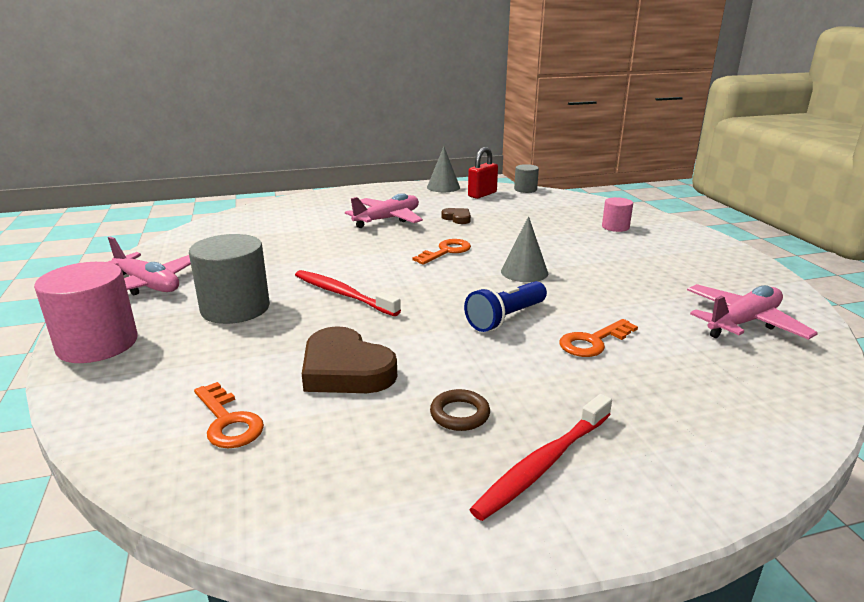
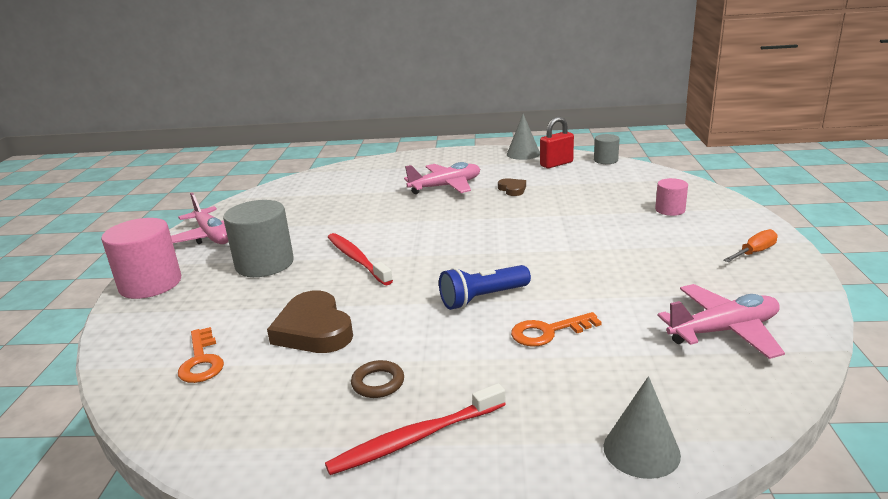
camera: 20 degrees right, 0 degrees up
orange key [412,239,471,265] -> none
grey cone [501,216,548,282] -> grey cone moved to [604,376,681,479]
none -> orange screwdriver [723,229,778,262]

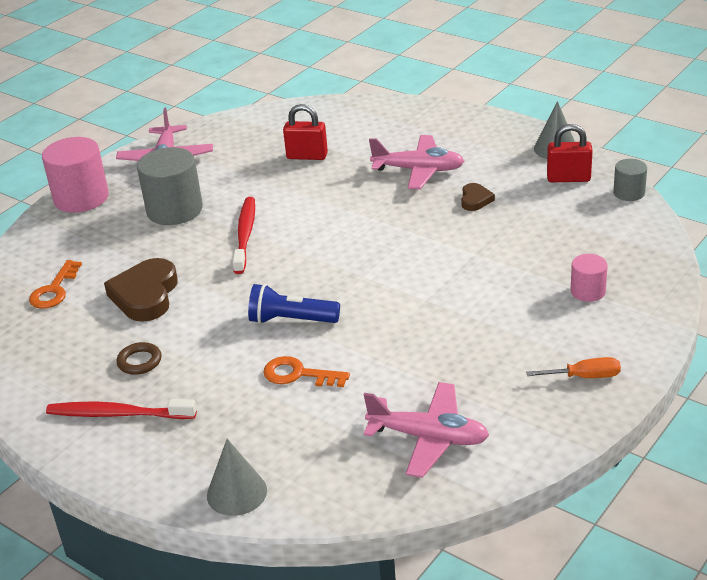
camera: 35 degrees right, 10 degrees up
none -> red padlock [283,104,328,160]

